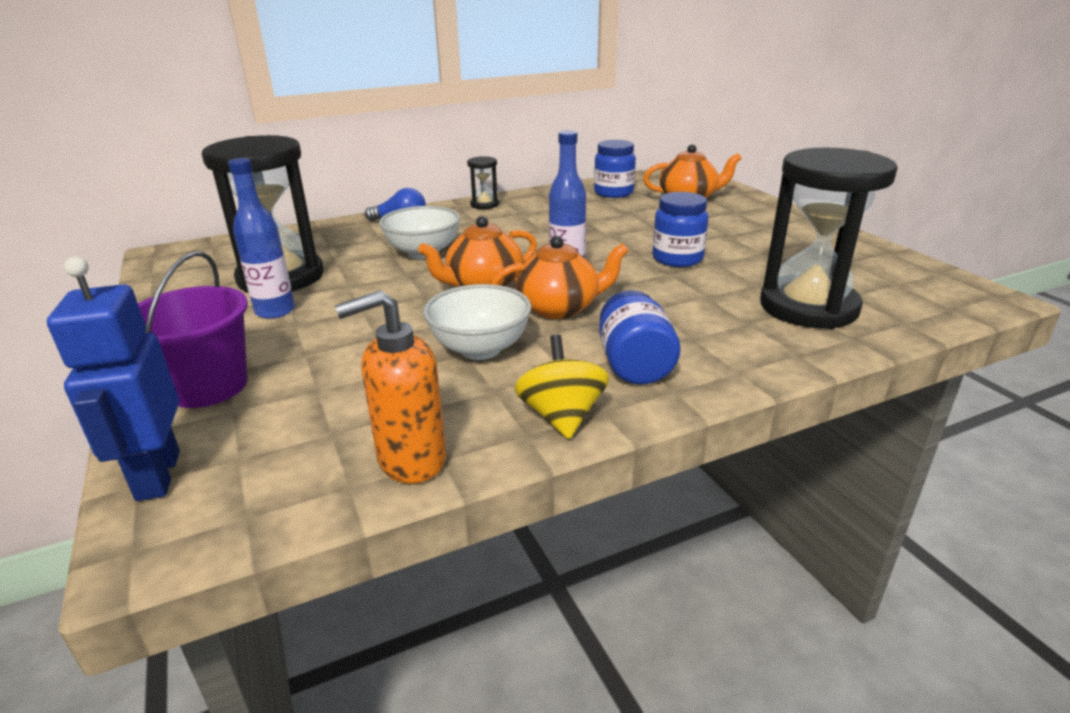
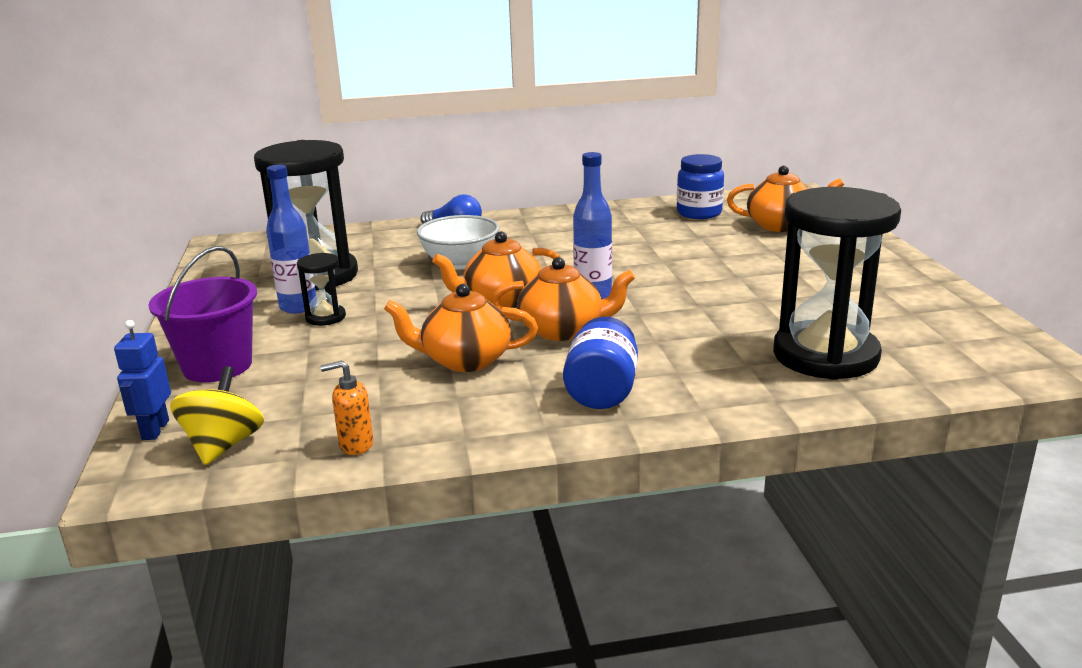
camera: 15 degrees right, 5 degrees down
blue robot [47,257,180,501] -> blue robot [114,320,171,440], size x0.62
orange soap dispenser [335,290,446,484] -> orange soap dispenser [321,361,373,455], size x0.57
white bowl [423,284,531,360] -> orange teapot [384,284,538,372]
black hourglass [467,156,499,209] -> black hourglass moved to [297,253,346,326]
yellow spinning top [514,334,609,439] -> yellow spinning top moved to [170,366,264,465]
blue jar [652,192,708,267] -> none

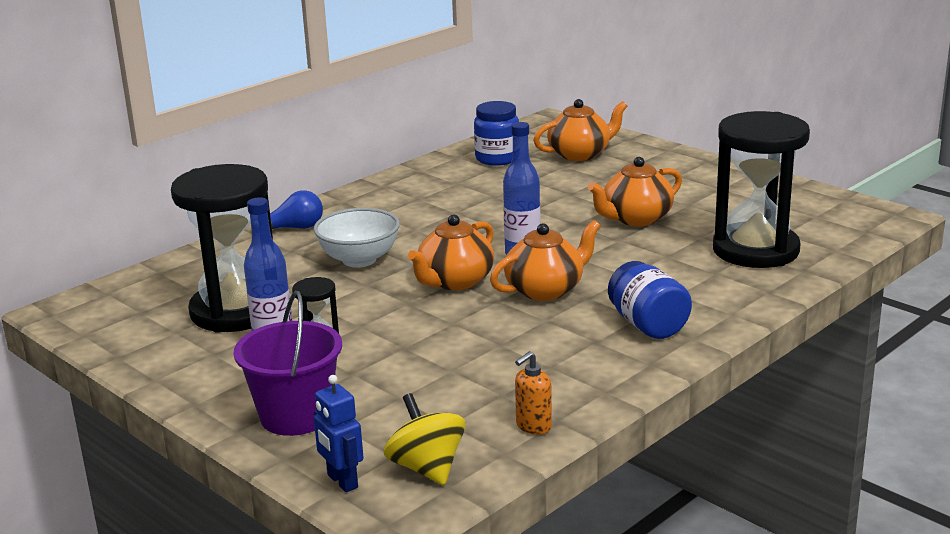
camera: 35 degrees left, 0 degrees up
orange teapot [384,284,538,372] -> orange teapot moved to [588,157,682,226]

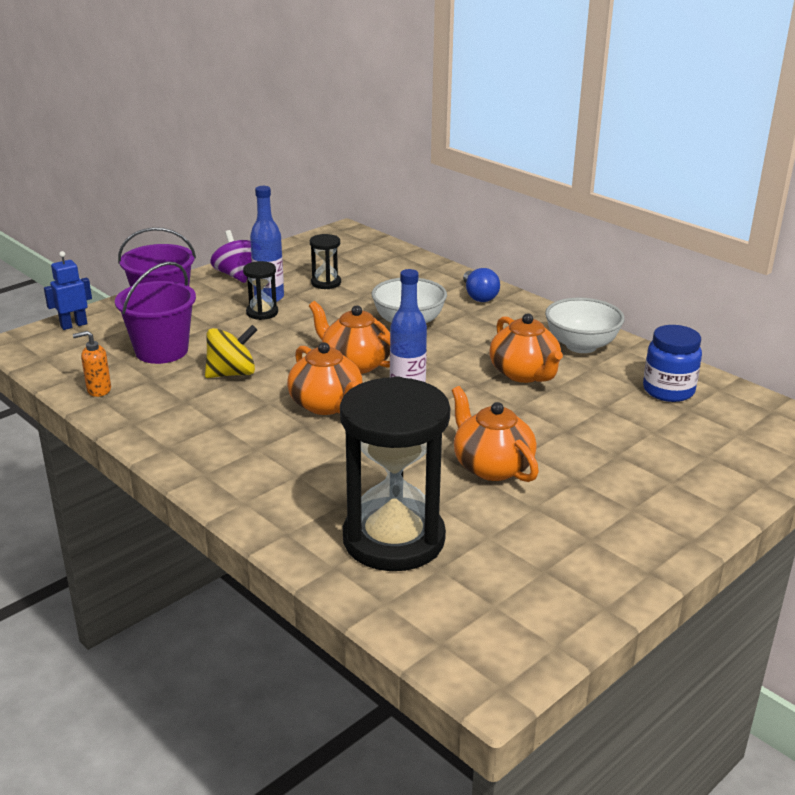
camera: 90 degrees right, 5 degrees up
black hourglass [171,164,273,333] -> black hourglass [310,234,341,289], size x0.44
yellow spinning top [384,393,466,485] -> yellow spinning top moved to [205,325,257,378]
orange soap dispenser [515,351,552,435] -> orange soap dispenser turned 60 degrees counterclockwise [73,331,111,397]
orange teapot [533,99,627,161] -> orange teapot moved to [489,313,563,383]
blue jar [608,261,692,339] -> none
none -> purple bucket [115,262,196,364]
none -> purple spinning top [210,230,252,283]
none -> white bowl [545,298,625,353]

